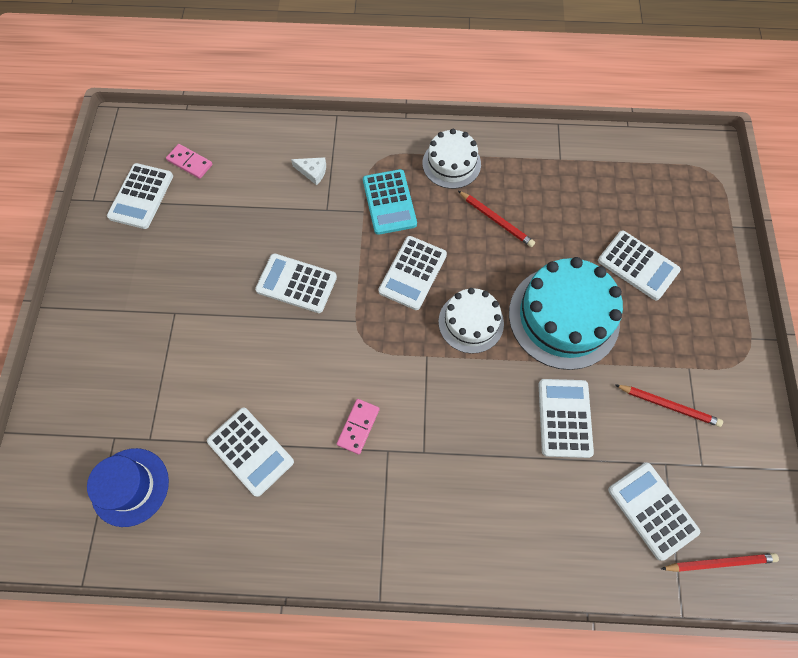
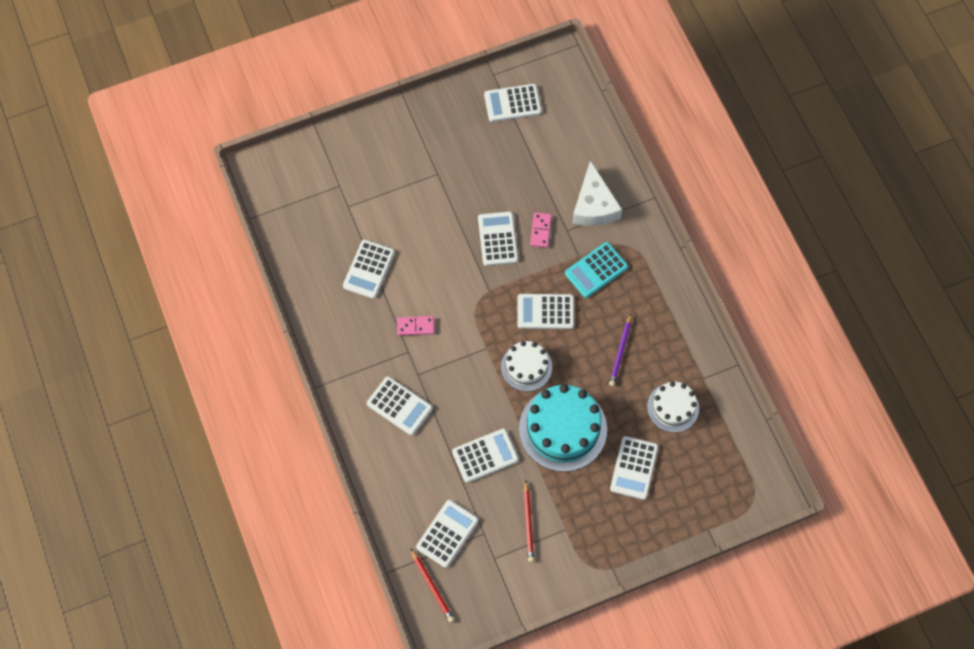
camera: 65 degrees right, 0 degrees up
blue hat [87,448,169,527] -> none
pink domino [166,144,213,179] -> pink domino moved to [530,212,552,248]
white cheese [291,157,326,185] -> white cheese [572,160,622,226], size x2.22
white cake [423,129,481,189] -> white cake moved to [647,381,699,433]
red pencil [458,191,535,247] -> purple pencil [609,314,632,386]
none -> white calculator [367,376,433,435]

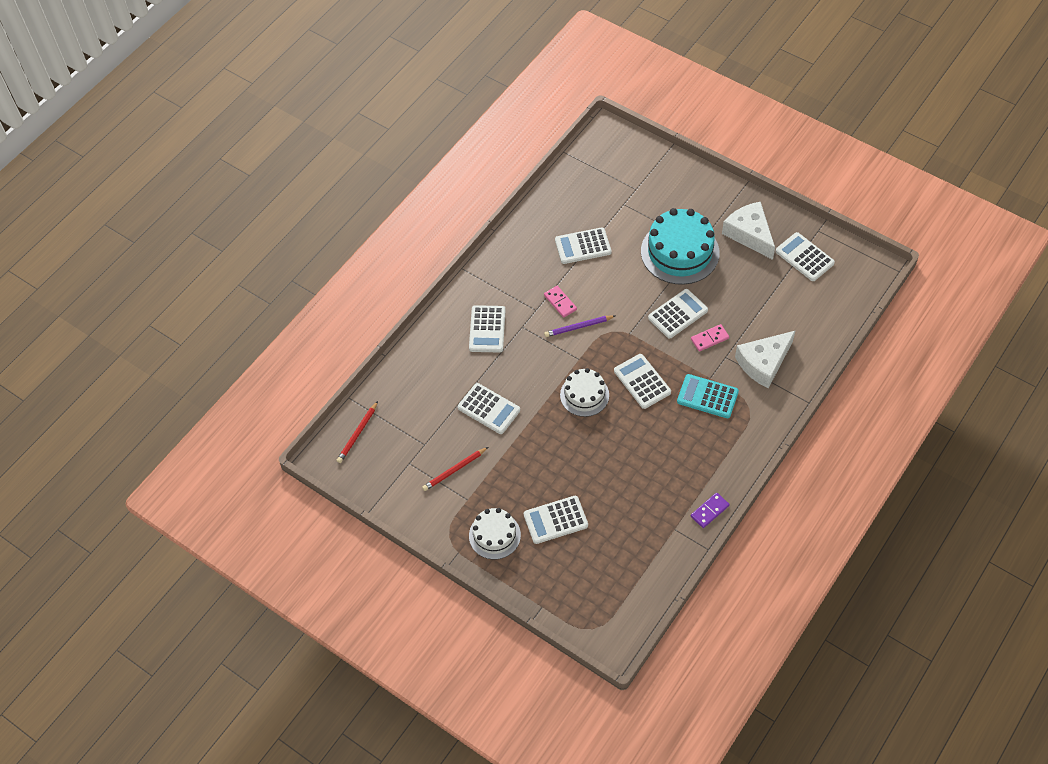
camera: 60 degrees right, 10 degrees down
white calculator [416,500,478,568] -> none
turquoise cake [519,384,607,472] -> turquoise cake moved to [641,208,719,285]
purple pencil [609,314,632,386] -> purple pencil moved to [544,315,615,337]
white cake [647,381,699,433] -> white cake moved to [469,508,521,560]
none -> purple domino [691,493,730,528]
none -> white cheese [722,202,775,260]

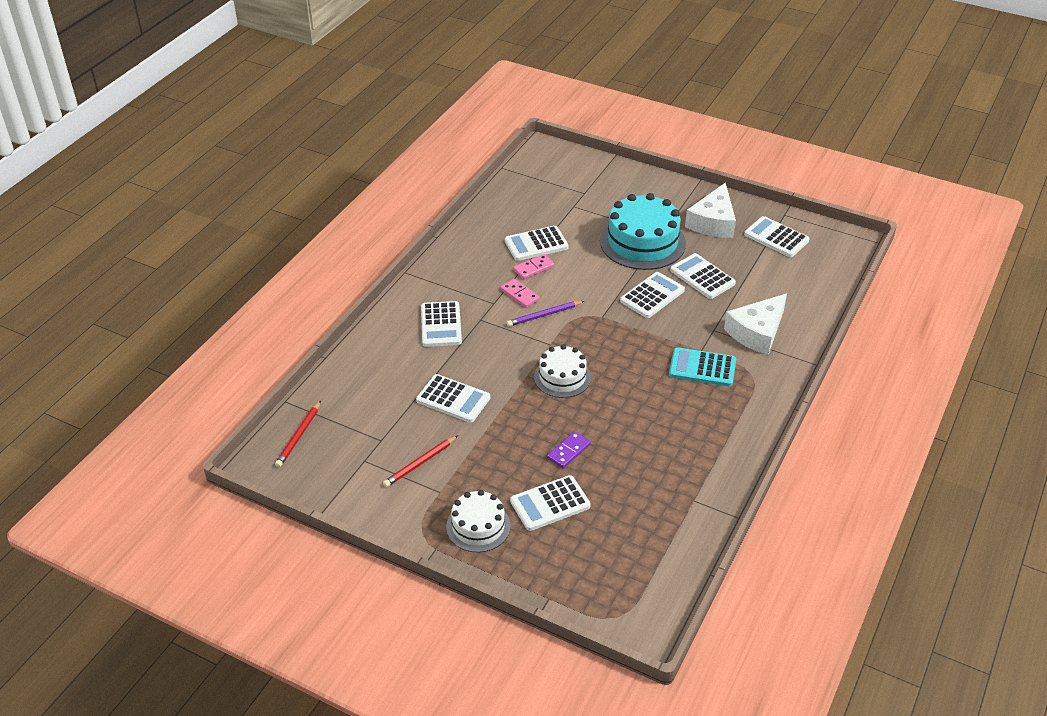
camera: 10 degrees left, 15 degrees down
white calculator [614,354,671,409] -> white calculator moved to [670,253,736,299]
pink domino [691,324,729,352] -> pink domino moved to [513,254,554,279]
purple domino [691,493,730,528] -> purple domino moved to [547,431,591,468]
white cheese [722,202,775,260] -> white cheese turned 120 degrees counterclockwise [685,182,736,238]

